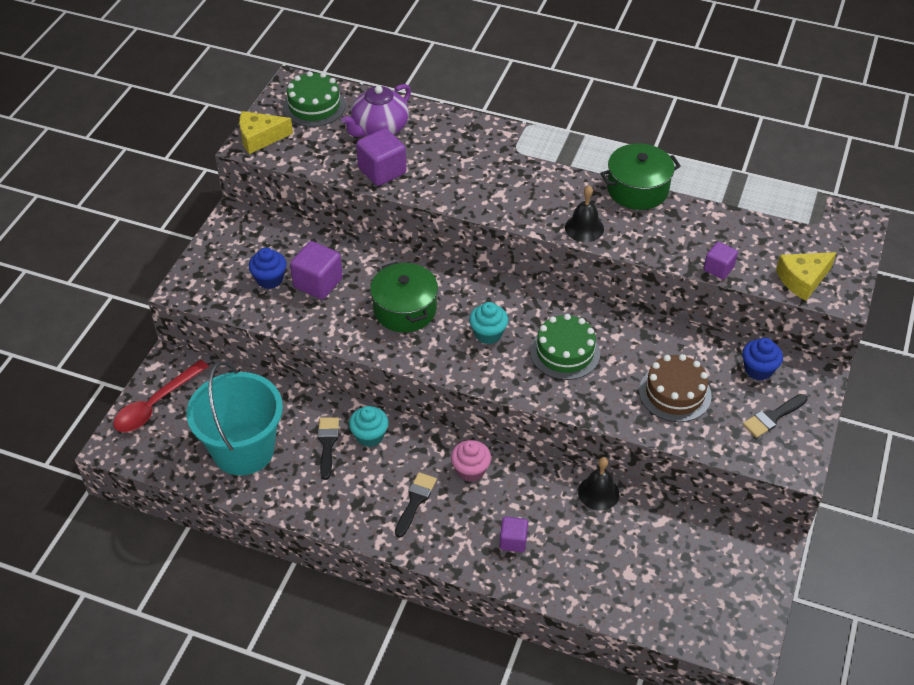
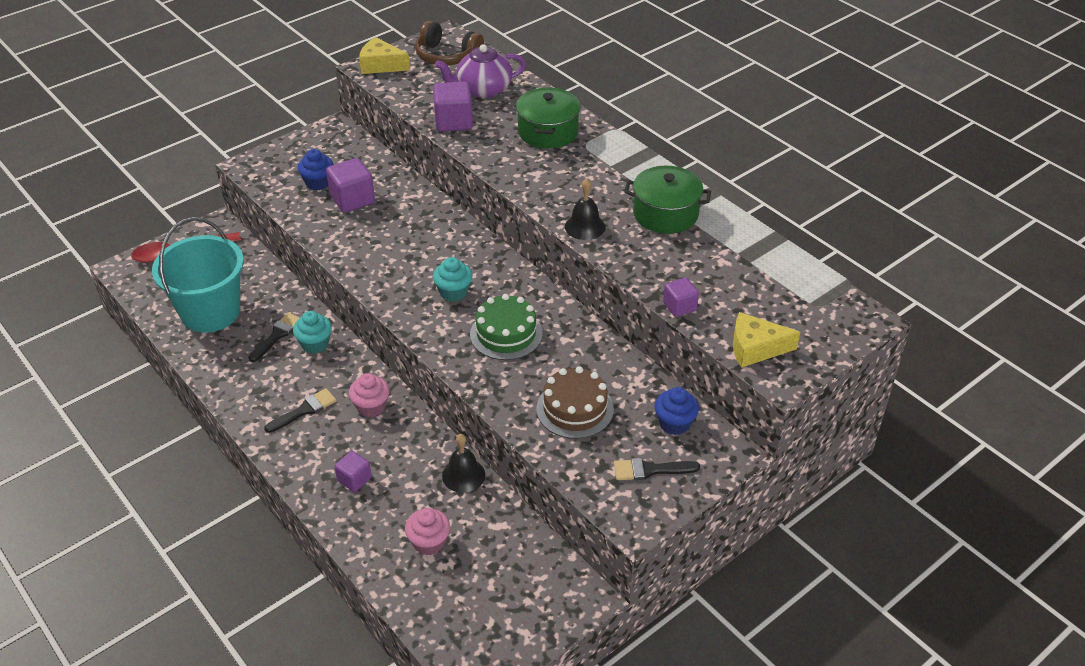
camera: 30 degrees right, 5 degrees down
green cake [283,71,346,127] -> brown headphones [415,21,484,65]
green pot [370,262,438,332] -> green pot moved to [516,88,580,149]
none -> pink cupcake [405,508,450,555]

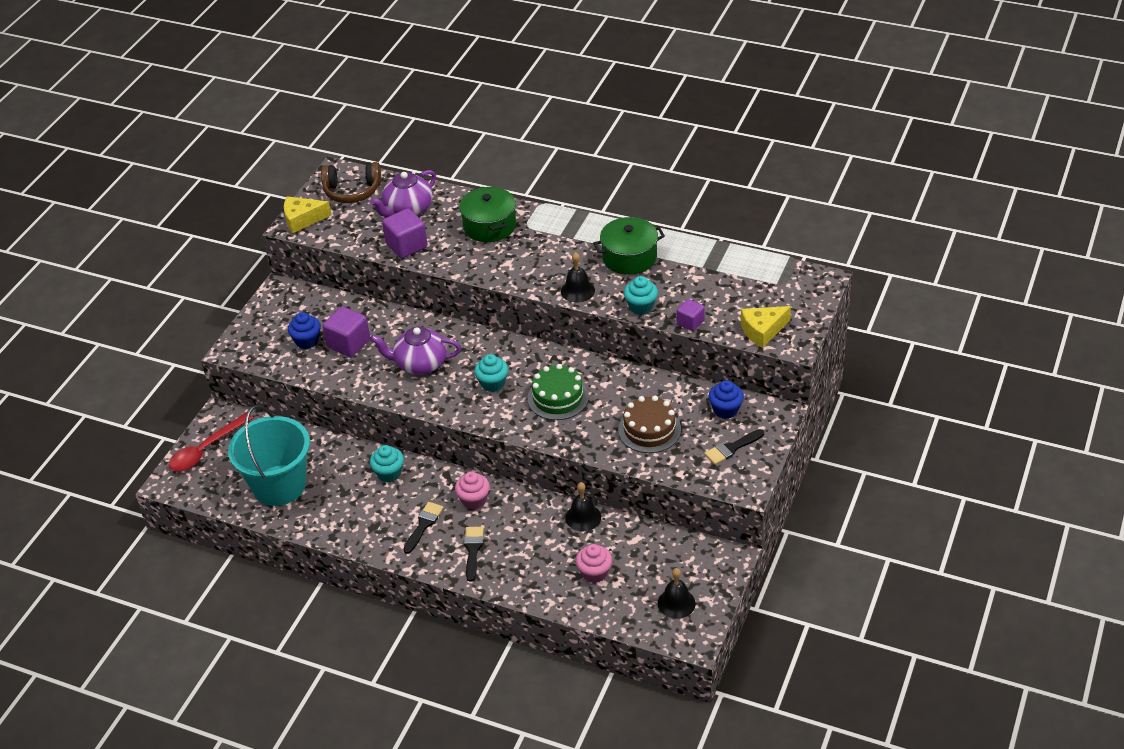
camera: 25 degrees left, 0 degrees up
black brush [248,313,300,362] -> black brush moved to [464,527,484,581]
purple cube [334,451,372,492] -> none
none -> purple teapot [370,327,461,375]
none -> turquoise cupcake [624,276,658,315]
none -> black bell [658,568,696,619]

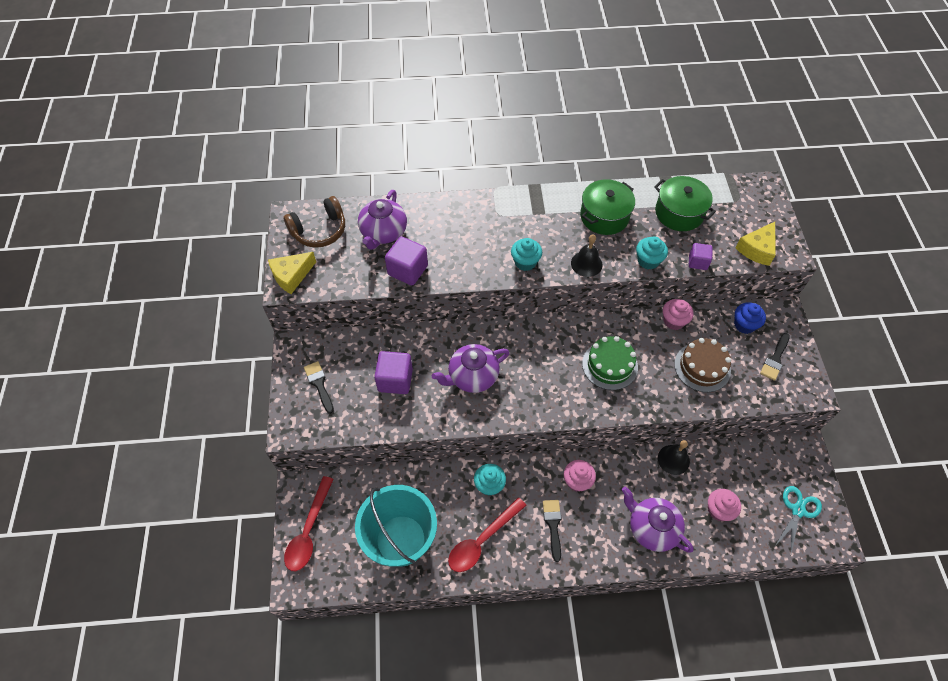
camera: 30 degrees left, 15 degrees up
blue cupcake [288,312,321,349] -> none
green pot [459,187,516,242] -> green pot moved to [654,176,716,231]
black brush [464,527,484,581] -> black brush moved to [304,361,334,414]
turquoise cupcake [474,354,508,392] -> turquoise cupcake moved to [511,238,542,271]
black bell [658,568,696,619] -> turquoise scissors [775,486,822,554]
none -> red spoon [448,497,527,572]
none -> purple teapot [622,486,693,553]
none -> pink cupcake [663,299,694,330]

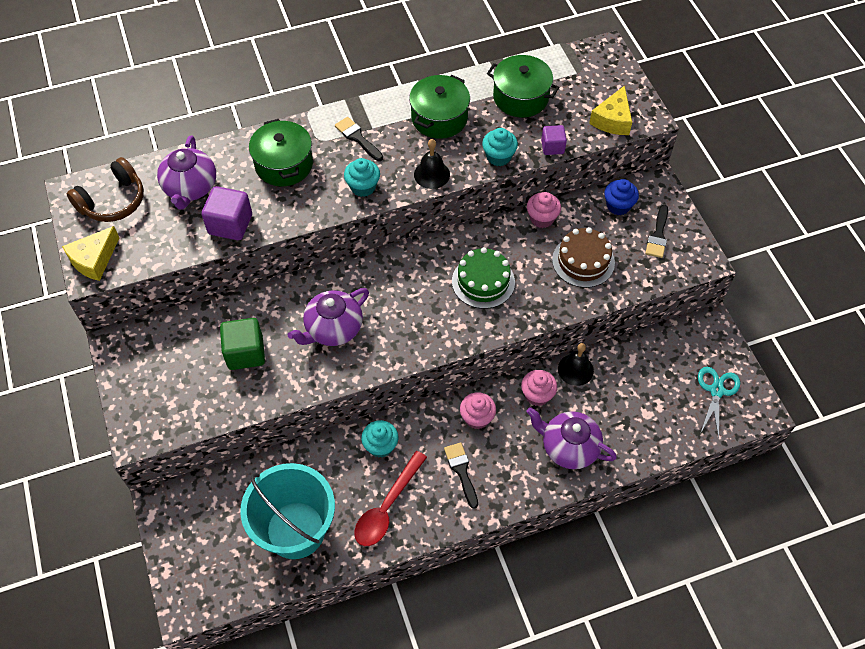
camera: 15 degrees left, 0 degrees up
red spoon [284,476,334,571] -> none
black brush [304,361,334,414] -> black brush moved to [335,117,383,161]
purple cube [374,351,413,394] -> green cube [220,318,265,370]
pink cupcake [708,489,741,521] -> pink cupcake moved to [521,370,557,406]
none -> green pot [249,119,313,186]

